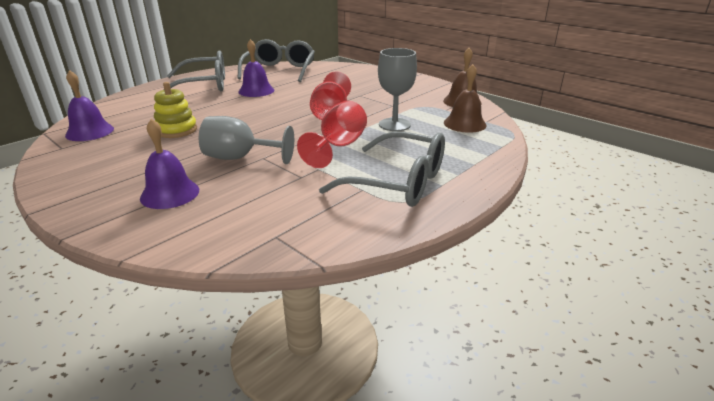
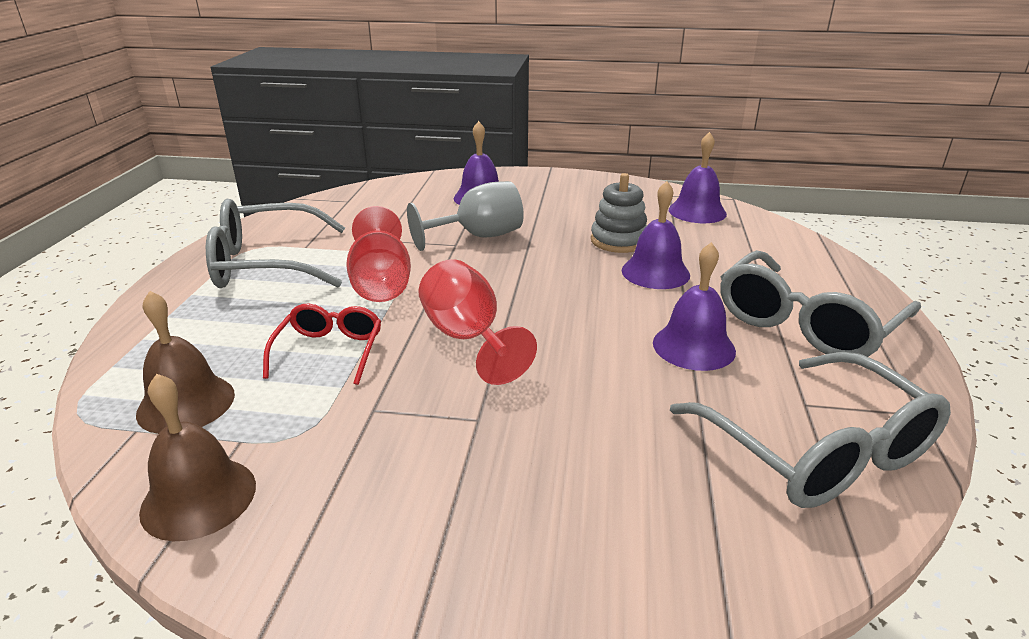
camera: 145 degrees right, 0 degrees up
yellow stacking toy [154,82,197,138] -> grey stacking toy [591,173,647,253]
grey goblet [378,48,417,131] -> red glasses [263,304,381,385]
none -> purple bell [621,181,690,289]

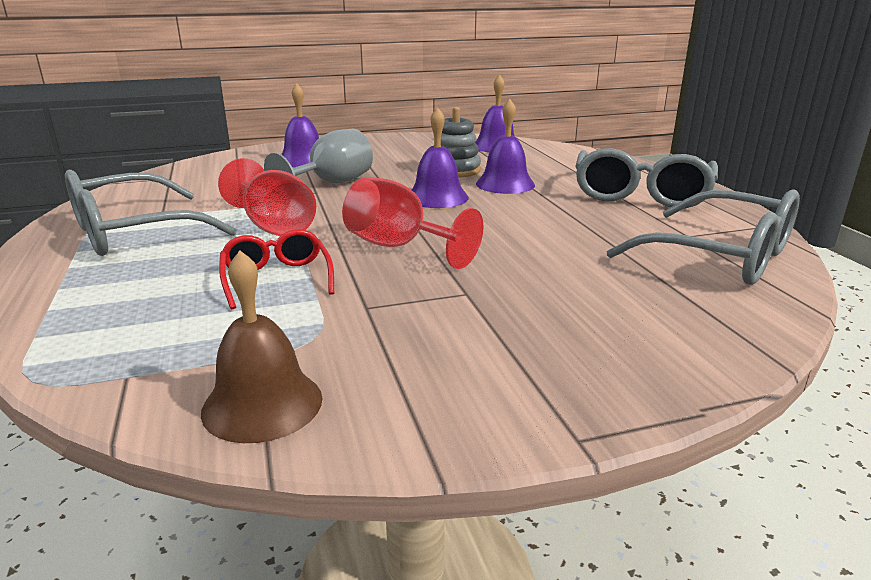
camera: 25 degrees left, 5 degrees down
brown bell [136,291,235,434] -> none
purple bell [653,242,736,371] -> purple bell moved to [412,107,469,208]

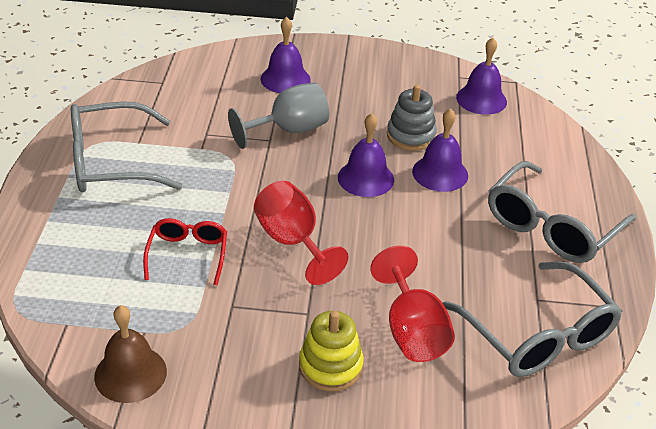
camera: 20 degrees right, 15 degrees up
red goblet [218,158,316,236] -> red goblet moved to [370,246,455,362]
none -> yellow stacking toy [299,311,364,391]

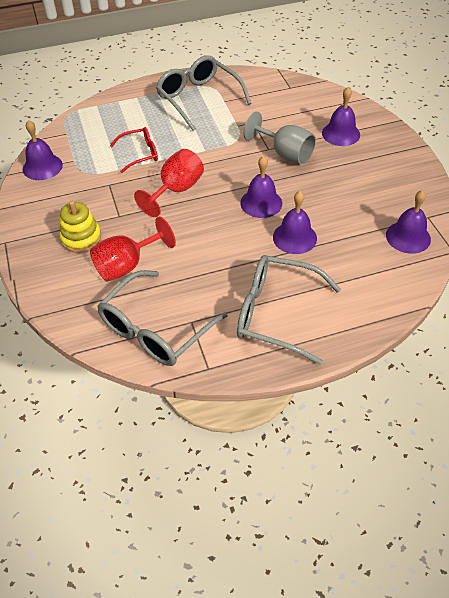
camera: 70 degrees right, 10 degrees up
brown bell [94,305,167,403] -> purple bell [23,120,63,180]
grey stacking toy [387,85,437,151] -> none

